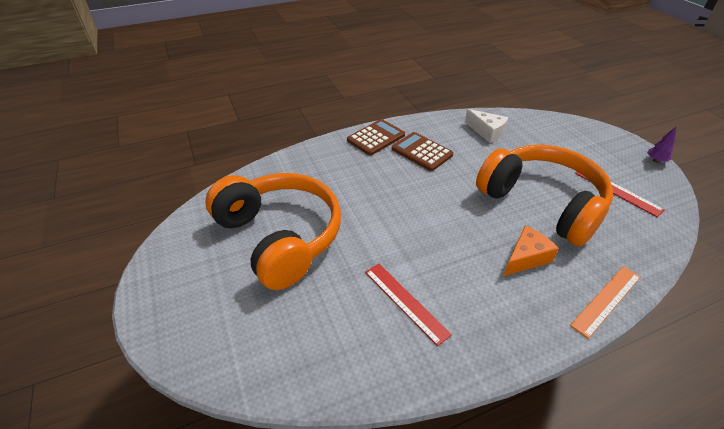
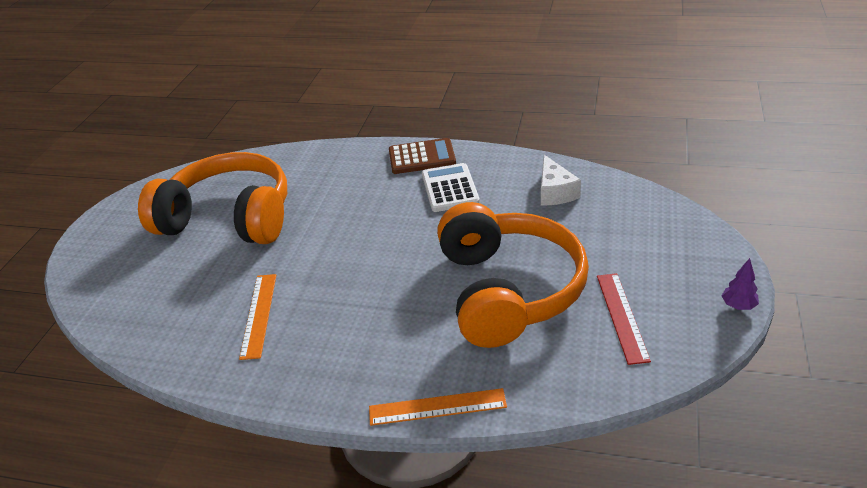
camera: 40 degrees right, 5 degrees down
orange headphones [206,173,341,290] -> orange headphones turned 75 degrees counterclockwise [138,152,287,244]
red ruler [365,264,452,346] -> orange ruler [239,274,276,360]
brown calculator [392,132,453,171] -> white calculator [422,163,480,212]
orange cheese [503,226,559,276] -> none

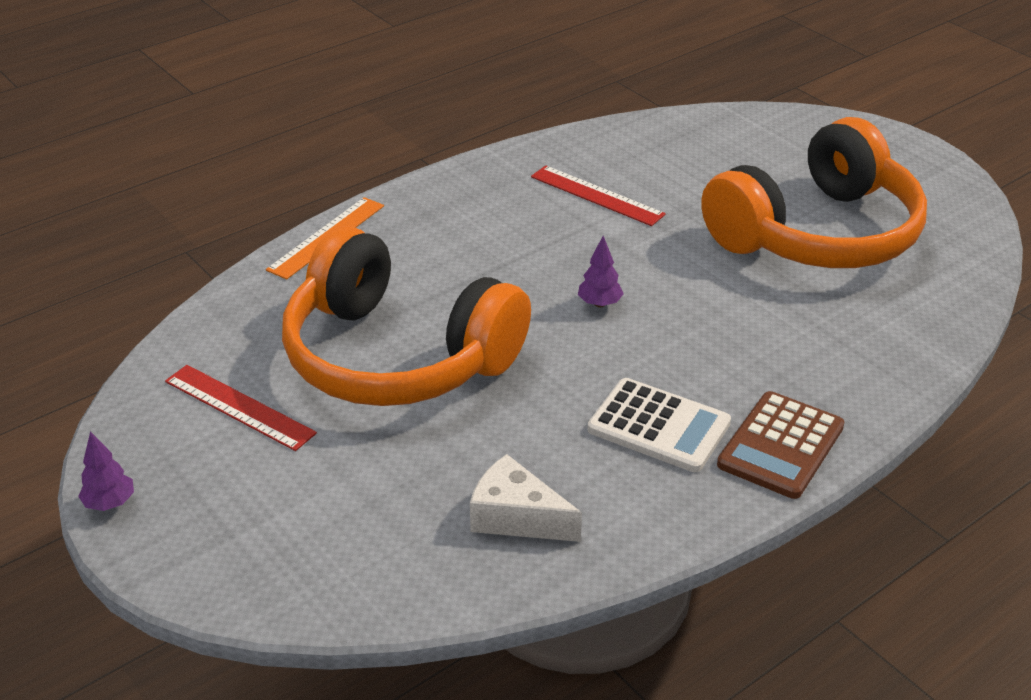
camera: 125 degrees right, 0 degrees up
orange ruler [239,274,276,360] -> red ruler [531,166,666,226]
none -> purple tree [578,236,624,307]

